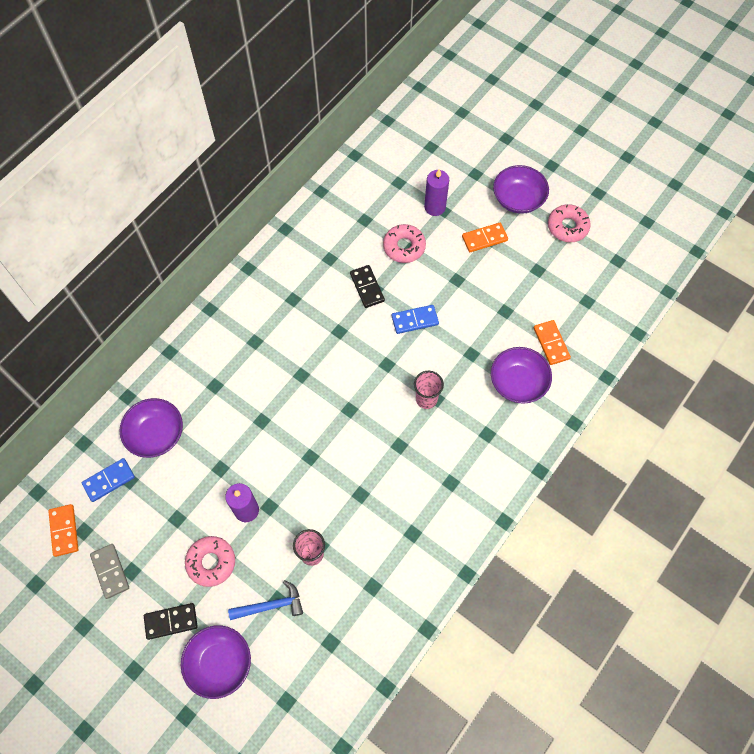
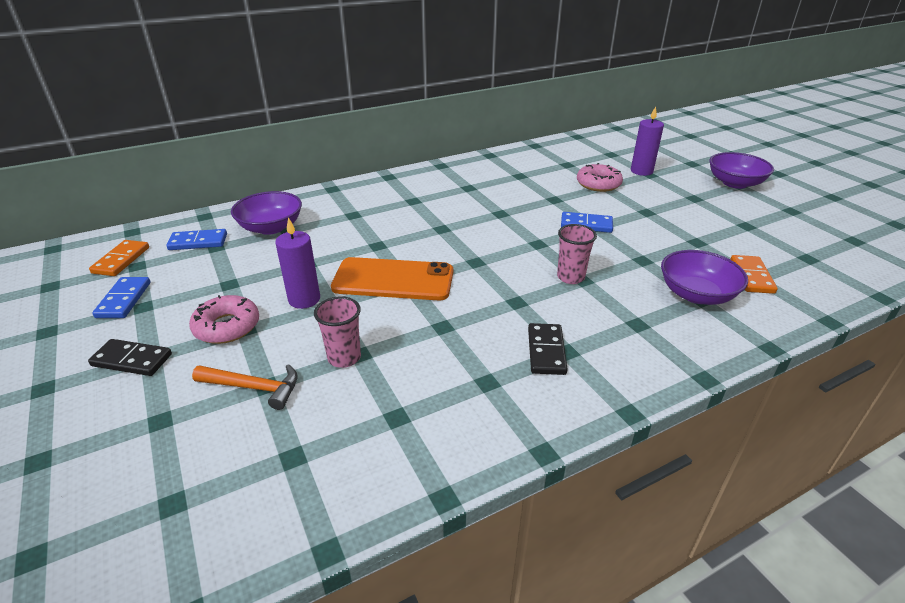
camera: 25 degrees right, 30 degrees down
grey domino [90,544,129,599] -> blue domino [92,277,151,318]
purple bowl [181,625,251,699] -> none
blue hammer [228,580,303,620] -> orange hammer [192,364,298,410]
black domino [350,265,385,308] -> black domino moved to [528,323,568,375]
orange domino [462,223,508,252] -> none
pink donut [548,204,591,242] -> none
none -> orange phone [331,257,453,300]

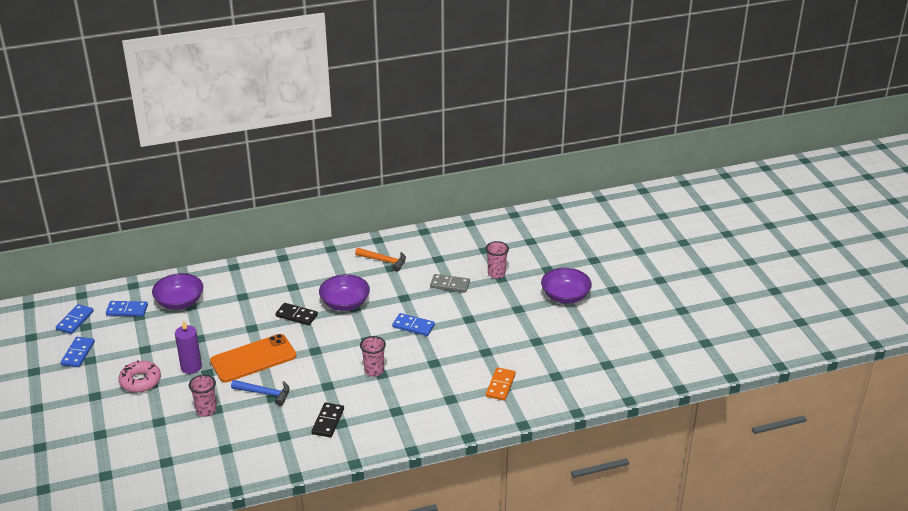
camera: 10 degrees right, 0 degrees up
black domino [88,339,172,376] -> black domino moved to [275,303,318,326]
orange domino [89,240,149,276] -> blue domino [56,304,94,334]
orange hammer [192,364,298,410] -> orange hammer moved to [355,248,406,272]
orange phone [331,257,453,300] -> orange phone turned 45 degrees counterclockwise [210,334,296,382]
pink donut [577,163,623,192] -> grey domino [430,274,470,293]
purple candle [631,107,664,176] -> pink cup [486,241,509,279]
purple bowl [661,250,748,305] -> purple bowl moved to [319,274,370,311]
none -> blue hammer [231,380,290,406]

